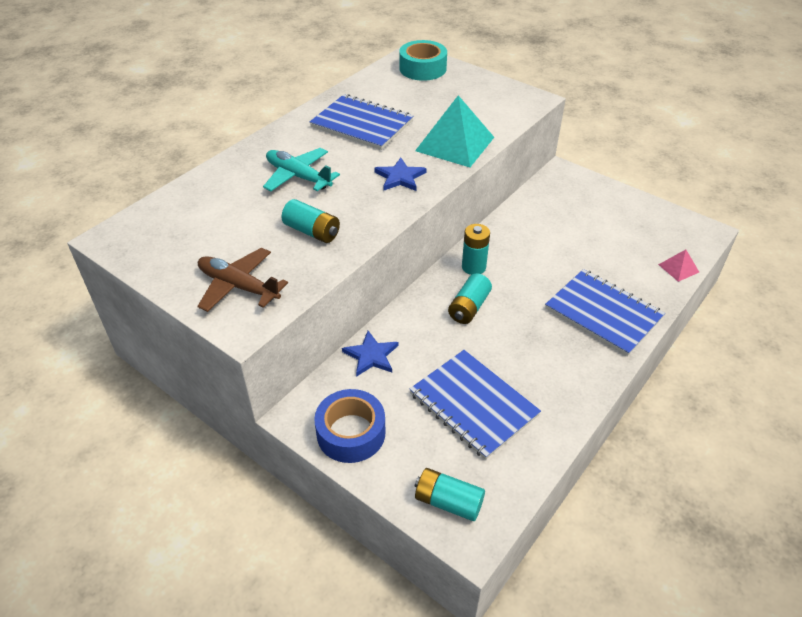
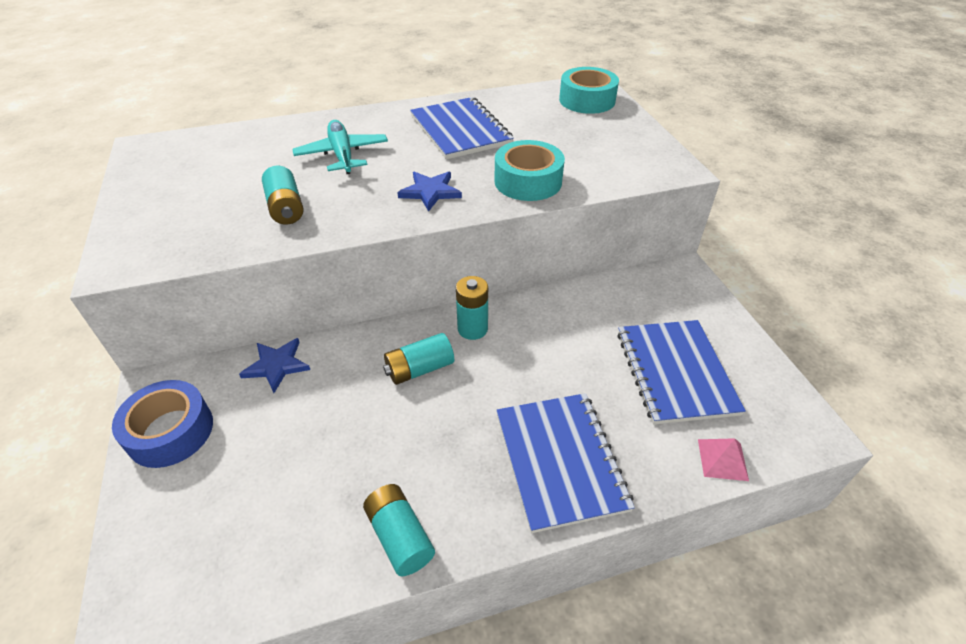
camera: 35 degrees right, 0 degrees up
brown plane [197,248,288,312] -> none
blue notebook [410,350,541,460] -> blue notebook moved to [617,320,746,424]
turquoise pyramid [415,95,494,167] -> turquoise tape [494,140,565,201]
turquoise battery [415,468,485,521] -> turquoise battery moved to [363,484,435,576]

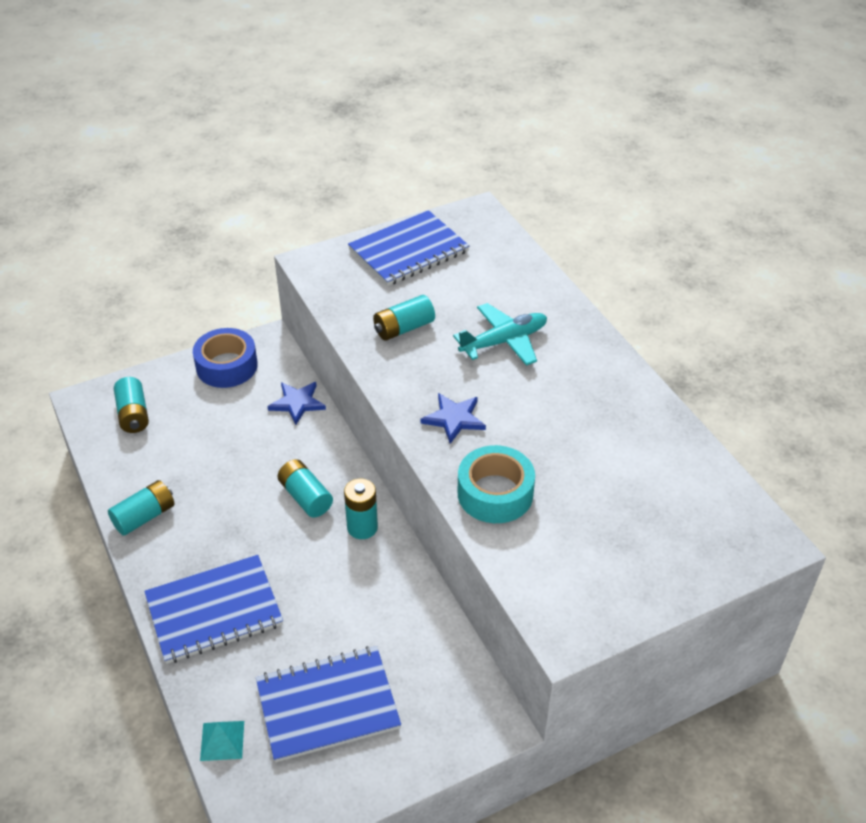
camera: 80 degrees right, 0 degrees up
blue notebook [410,97,514,159] -> blue notebook moved to [348,210,470,286]
turquoise tape [559,67,619,114] -> none
pink pyramid [698,438,749,481] -> turquoise pyramid [200,721,244,761]
none -> turquoise battery [114,377,149,433]

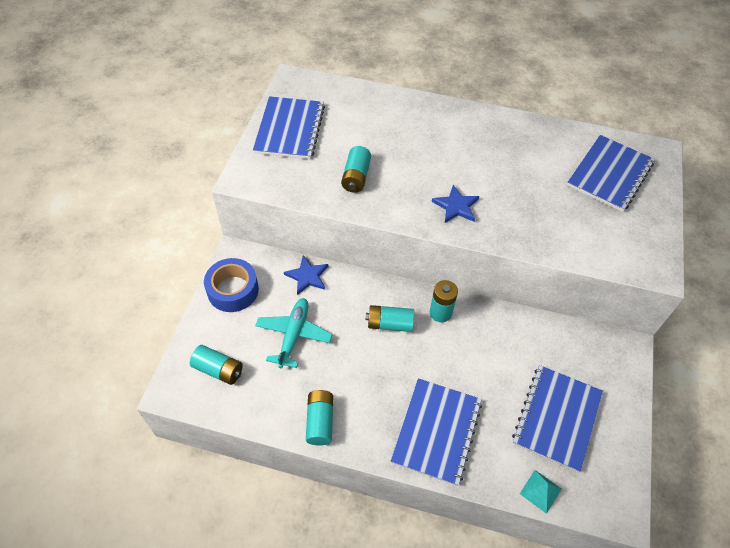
camera: 50 degrees left, 10 degrees up
turquoise plane [453,303,547,366] -> turquoise plane moved to [255,298,332,368]
turquoise tape [458,445,535,523] -> none
none -> blue notebook [567,135,655,212]

